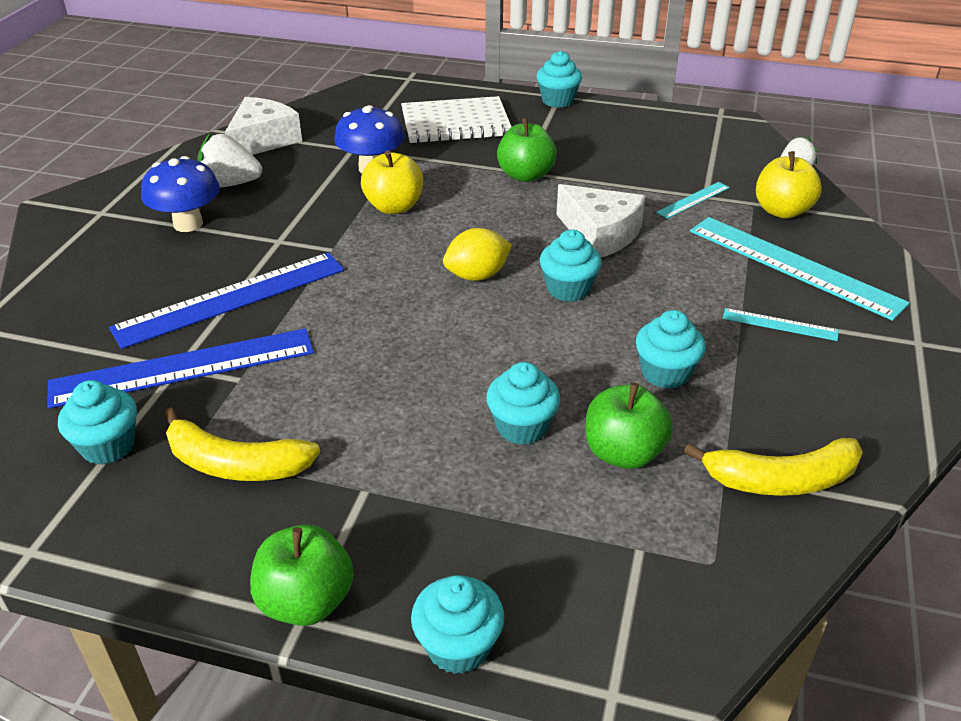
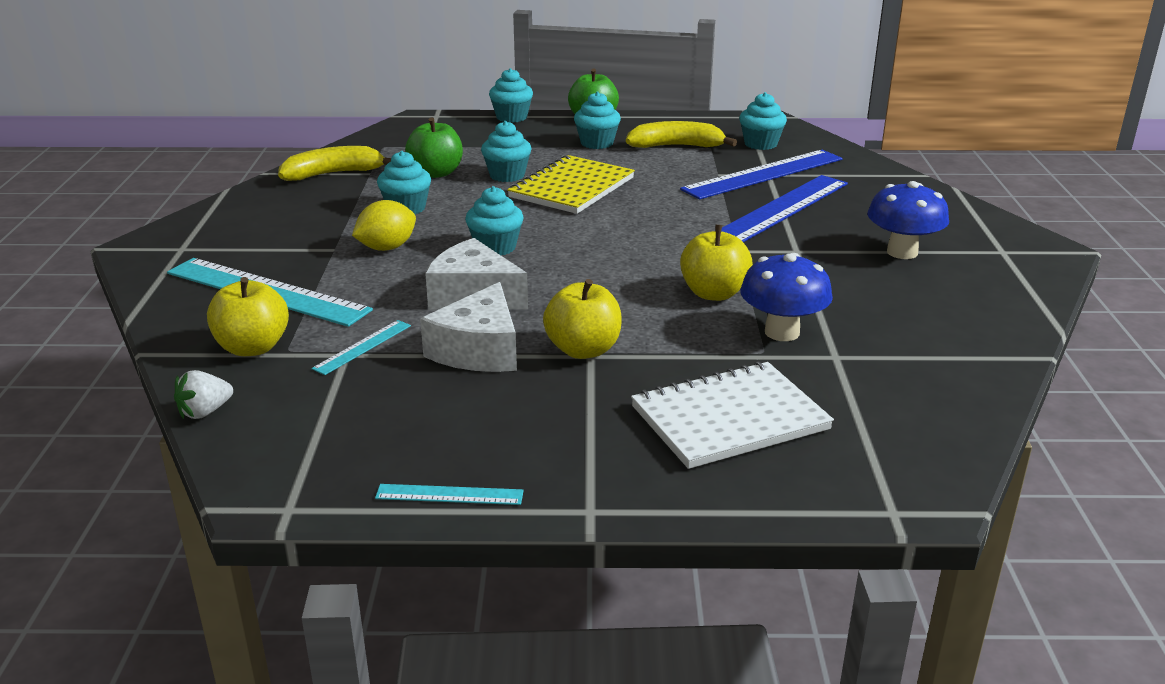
camera: 165 degrees right, 10 degrees down
white strawberry [197,133,262,187] -> none
white cheese [225,97,302,155] -> white cheese moved to [420,282,517,372]
yellow lemon [443,228,512,281] -> yellow lemon moved to [352,200,416,251]
green apple [497,118,557,182] -> yellow apple [543,279,622,359]
turquoise cupcake [537,51,582,108] -> turquoise cupcake moved to [574,92,621,149]
turquoise ruler [723,308,839,341] -> turquoise ruler moved to [375,484,524,505]
none -> yellow notebook [507,155,635,214]

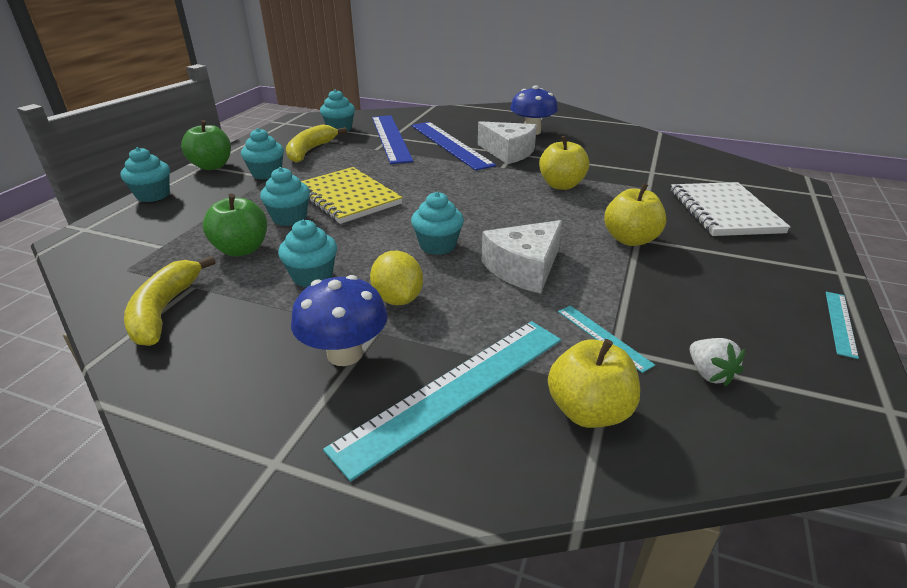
camera: 70 degrees left, 5 degrees up
white strawberry [174,370,233,419] -> white strawberry moved to [690,338,745,387]
white cheese [420,282,517,372] -> white cheese moved to [478,121,537,164]
blue mushroom [740,253,833,341] -> blue mushroom moved to [291,275,388,366]

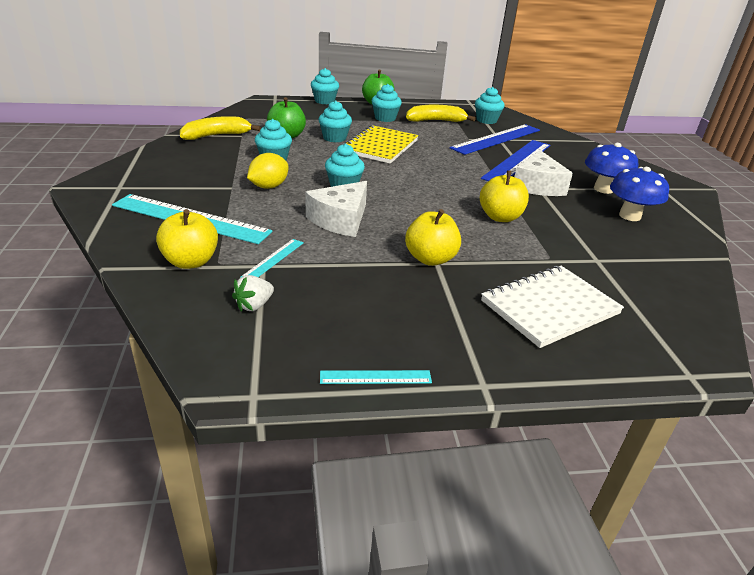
camera: 60 degrees right, 0 degrees up
blue mushroom [291,275,388,366] -> blue mushroom moved to [610,167,669,221]
white cheese [481,220,562,293] -> white cheese turned 75 degrees counterclockwise [305,181,367,237]

